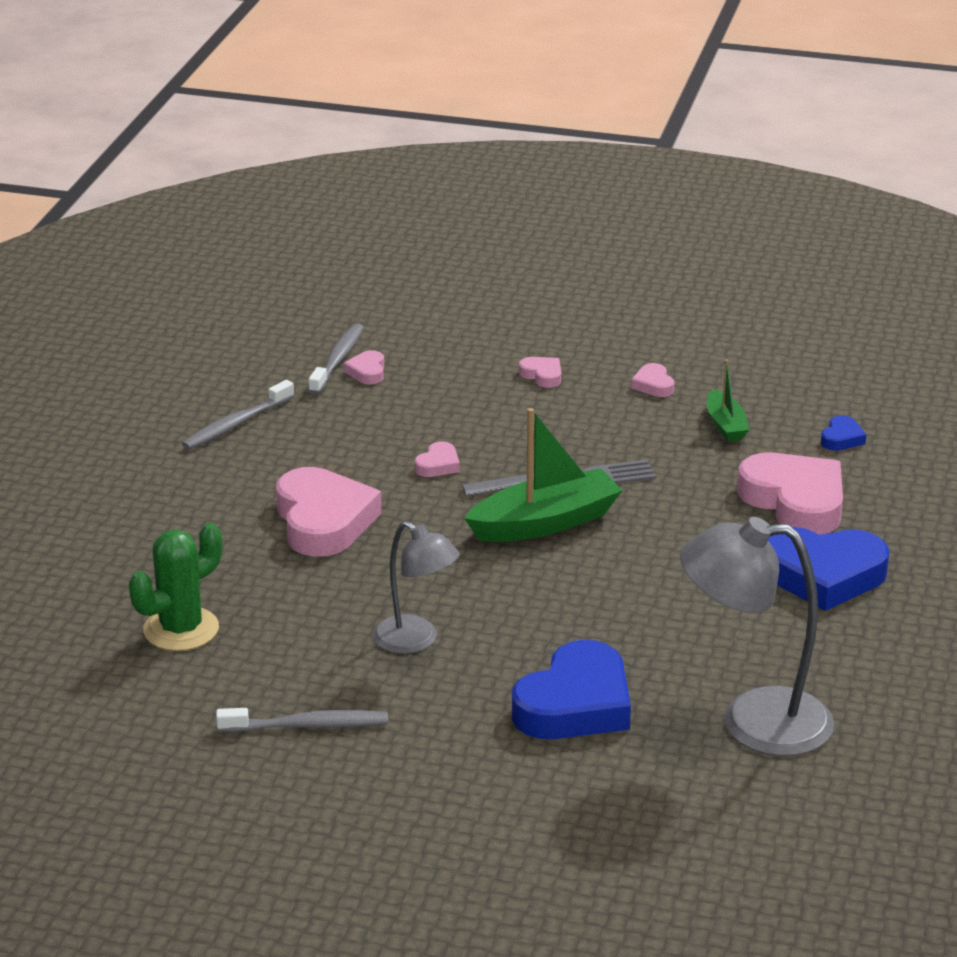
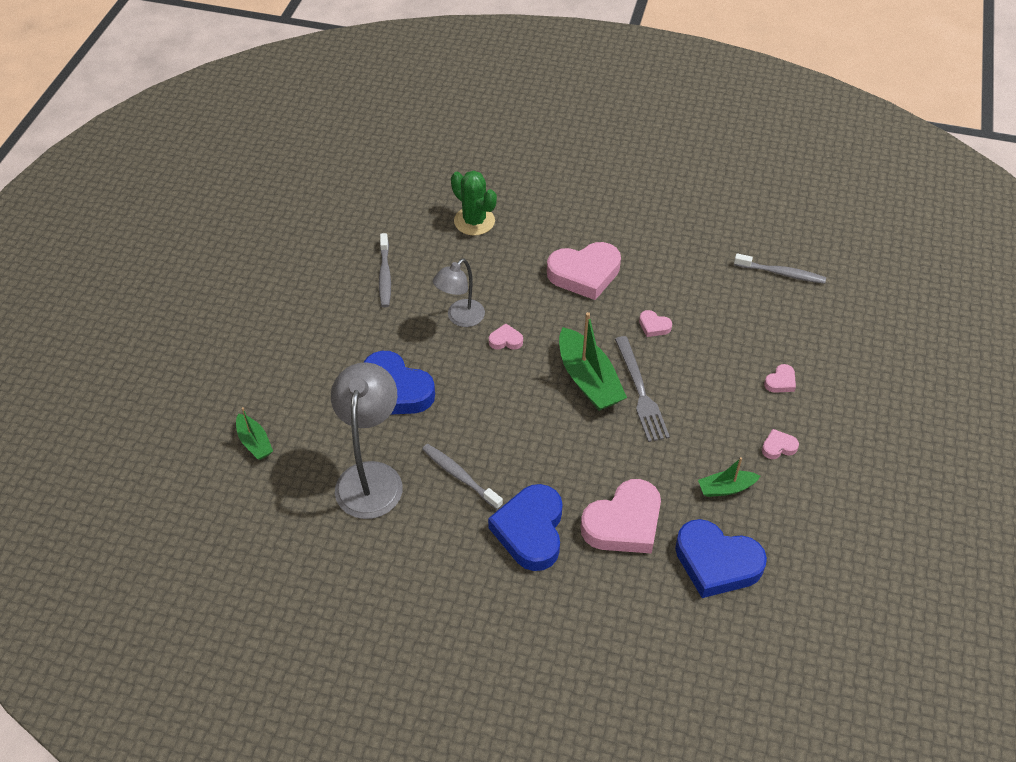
camera: 90 degrees right, 20 degrees up
grey toothbrush [182,380,294,450] -> grey toothbrush moved to [422,444,503,510]
pink heart [344,350,384,384] -> pink heart moved to [489,324,523,350]
blue heart [821,415,866,451] -> blue heart [675,519,767,598], size x2.28
none -> green boat [236,407,273,460]

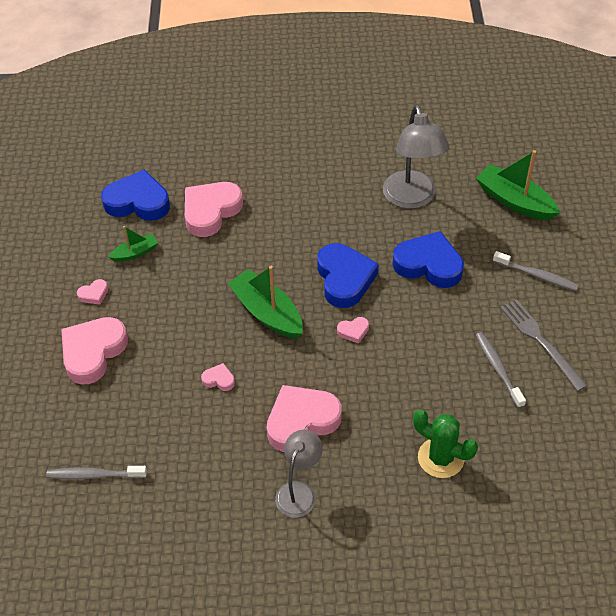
camera: 165 degrees right, 0 degrees up
green boat [236,407,273,460] -> green boat [476,150,560,220], size x1.83
grey toothbrush [422,444,503,510] -> grey toothbrush moved to [493,251,579,291]
grey lamp [433,259,485,327] -> grey lamp moved to [275,430,323,518]
blue heart [488,484,563,571] -> blue heart moved to [317,243,379,308]
grey fork [615,336,670,442] -> grey fork moved to [500,299,587,391]
pink heart [764,364,796,393] -> pink heart [61,317,128,385], size x2.28

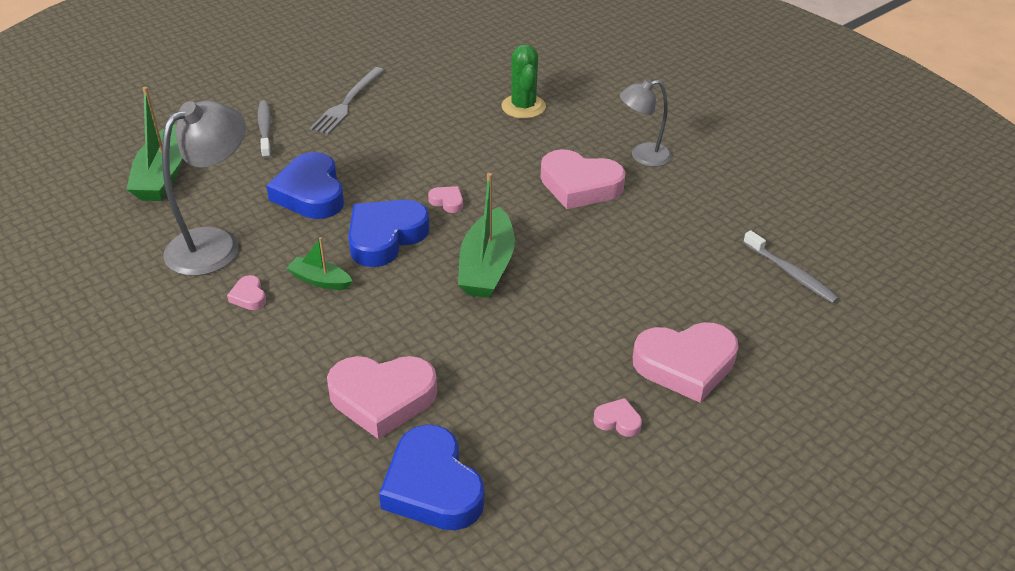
camera: 130 degrees left, 10 degrees down
green boat [109,226,158,262] -> green boat moved to [287,237,352,290]
pink heart [201,363,235,391] -> pink heart moved to [227,275,266,310]
grey toothbrush [476,332,526,408] -> none

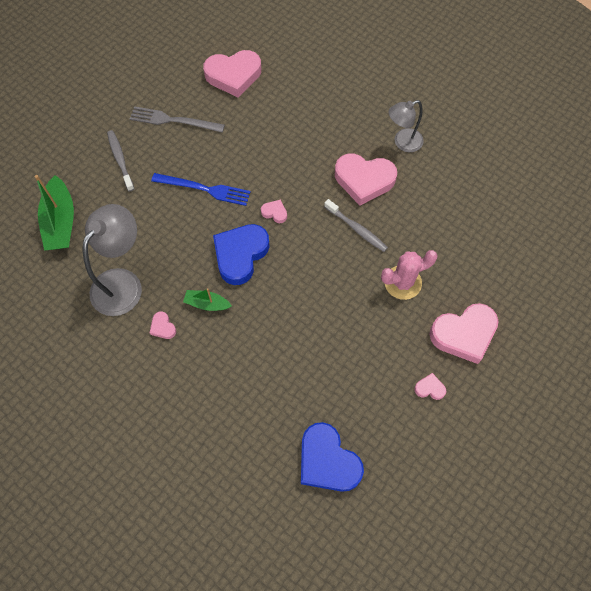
camera: 10 degrees left, 25 degrees up
blue heart [266,152,344,219] -> none
grey fork [309,67,385,135] -> grey fork turned 90 degrees clockwise [130,106,225,133]
pink heart [327,356,437,439] -> pink heart moved to [203,50,261,97]
green boat [458,173,515,298] -> none
green cactus [502,44,546,119] -> none
grey toothbrush [743,230,839,303] -> grey toothbrush moved to [324,199,388,252]
none -> blue fork [151,173,251,206]
none -> pink cactus [381,250,438,300]

